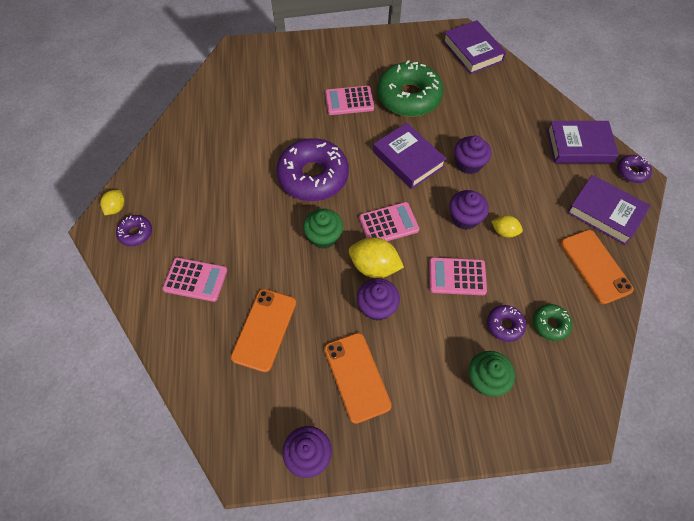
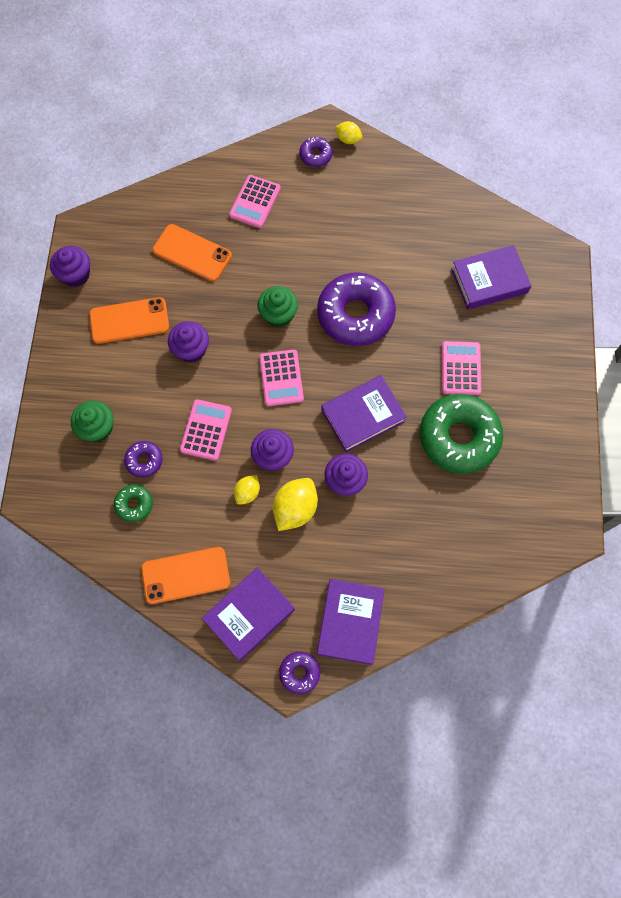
camera: 100 degrees right, 10 degrees up
yellow lemon [349,237,404,278] -> yellow lemon moved to [273,478,318,531]
purple book [443,20,506,74] -> purple book moved to [451,245,532,310]

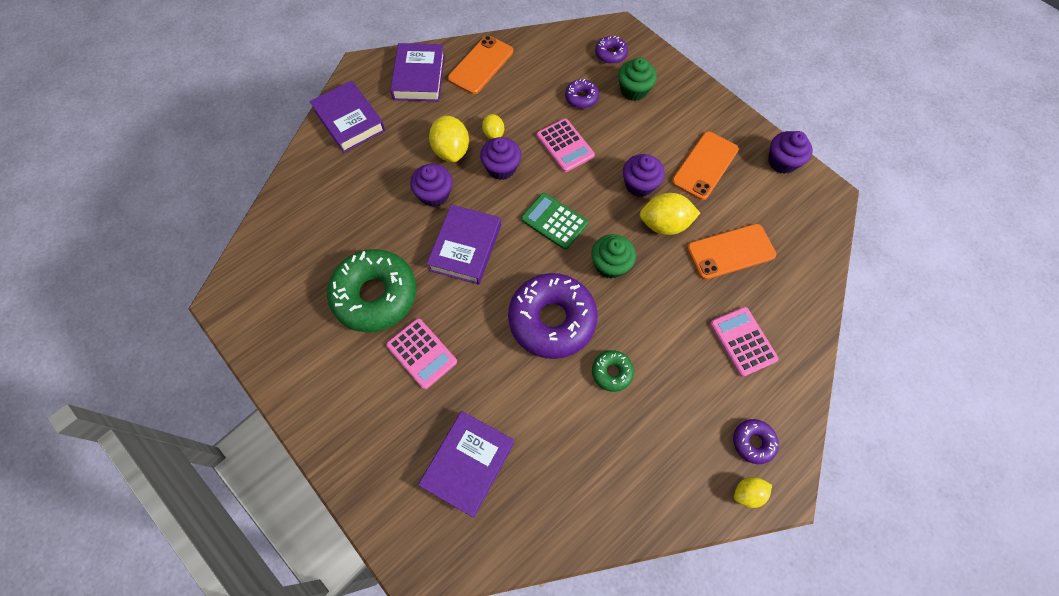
camera: 135 degrees right, 5 degrees down
green donut [114,484,153,523] -> green donut moved to [592,350,634,392]
pink calculator [259,349,304,406] -> green calculator [521,193,588,250]
purple donut [279,651,320,694] -> purple donut moved to [595,36,628,64]
none -> yellow lemon [640,193,700,235]

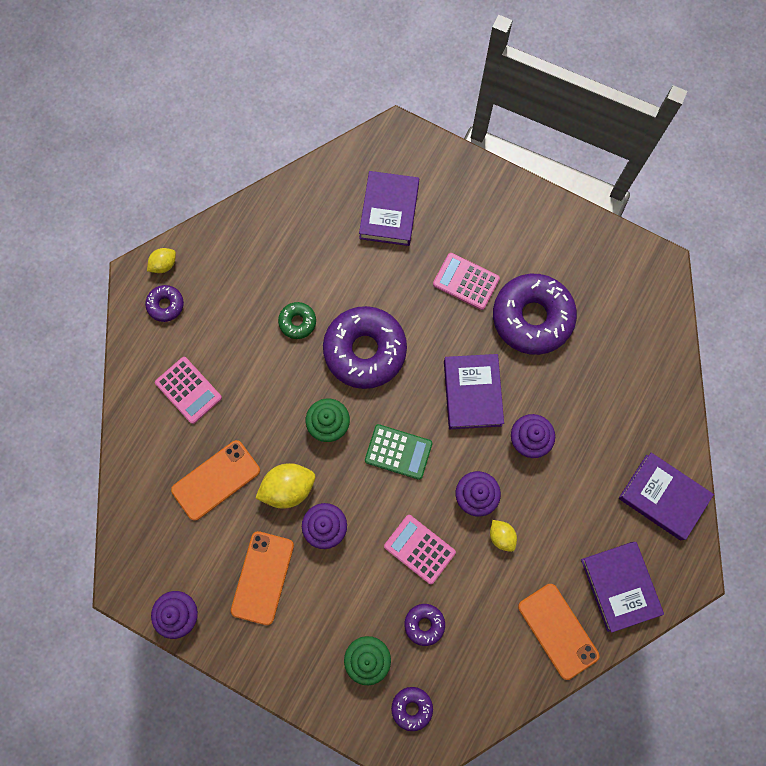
camera: 160 degrees right, 10 degrees up
green donut [327,249,416,332] -> purple donut [493,274,577,355]
yellow lemon [429,116,469,162] -> none
orange phone [448,36,513,94] -> orange phone turned 45 degrees counterclockwise [518,584,599,680]

